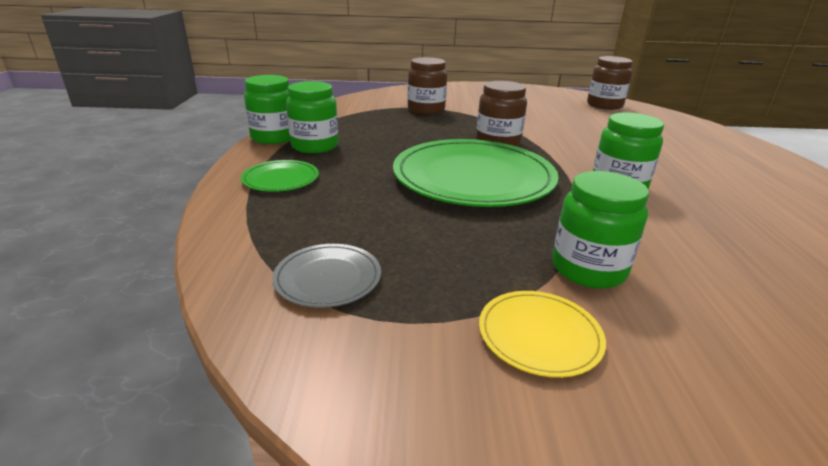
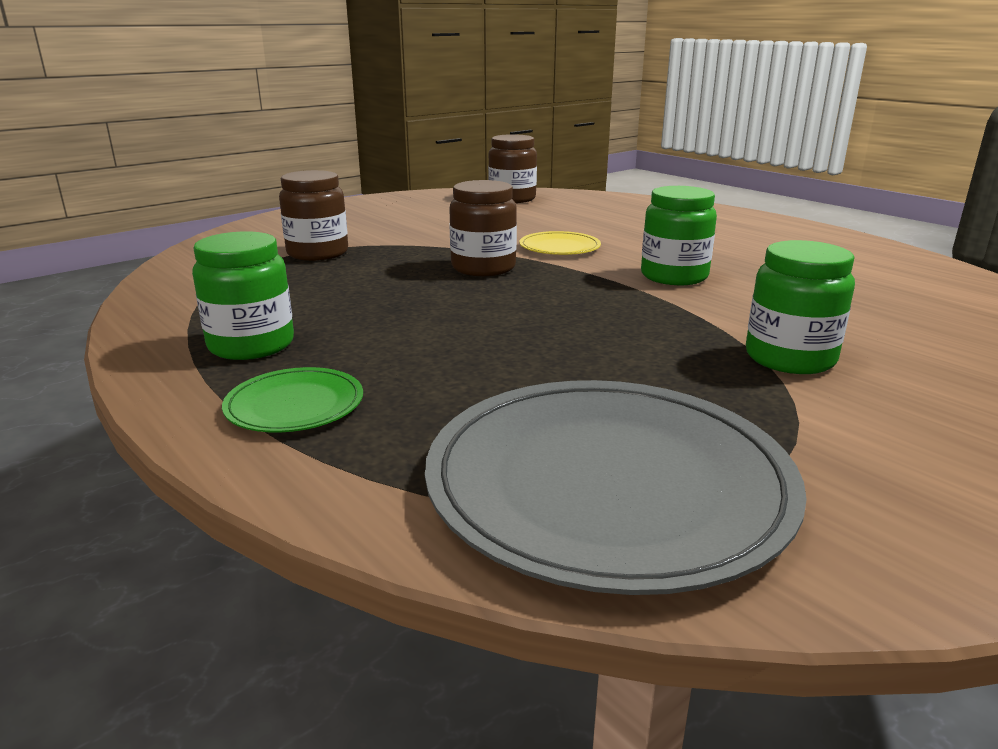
camera: 40 degrees left, 5 degrees down
green jar [244,75,290,144] -> none
grey plate [272,244,381,308] -> grey plate [425,380,807,595], size x2.22
green plate [393,139,559,207] -> none
yellow plate [479,291,606,378] -> yellow plate moved to [519,231,601,255]

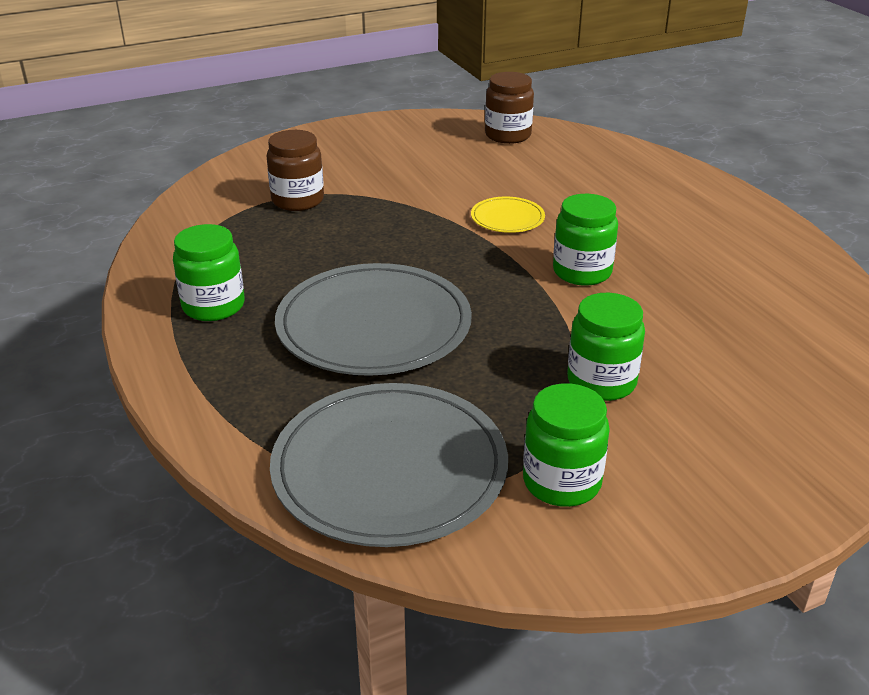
camera: 15 degrees right, 10 degrees up
green plate [222,367,363,432] -> none
brown jar [449,180,517,276] -> none
none -> grey plate [275,263,472,376]
none -> green jar [523,383,610,507]

